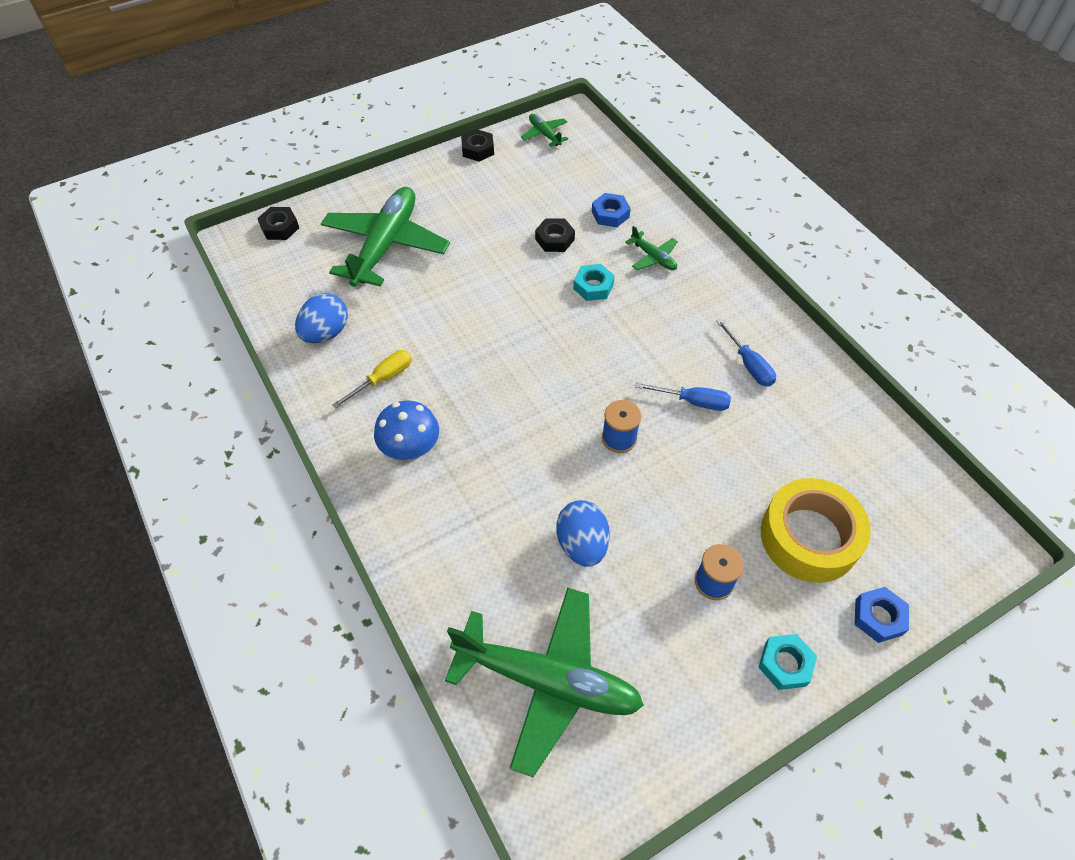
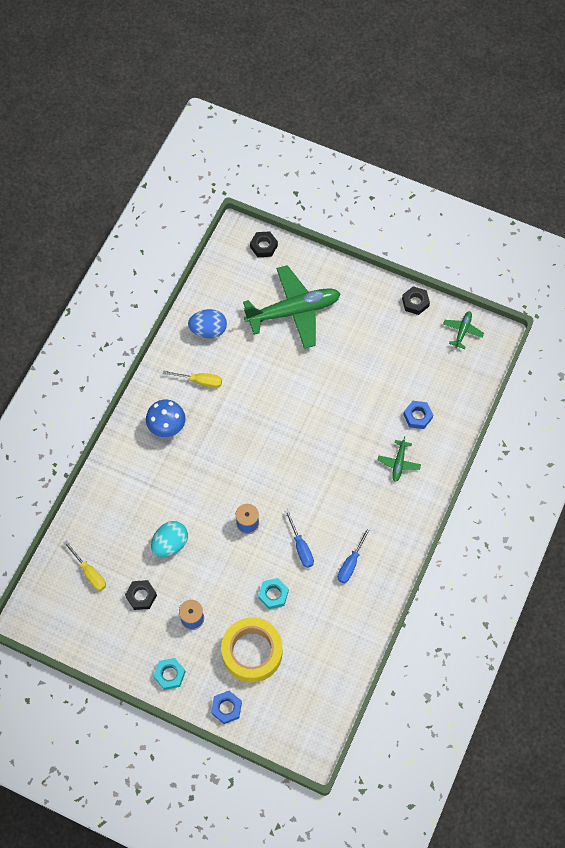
camera: 55 degrees right, 10 degrees up
green plane [445,588,644,777] -> yellow screwdriver [64,540,106,591]
black nut [535,218,575,252] -> black nut moved to [125,580,157,610]
blue egg [556,500,610,567] -> turquoise egg [151,521,188,557]
turquoise nut [573,264,615,301] -> turquoise nut moved to [258,578,289,609]

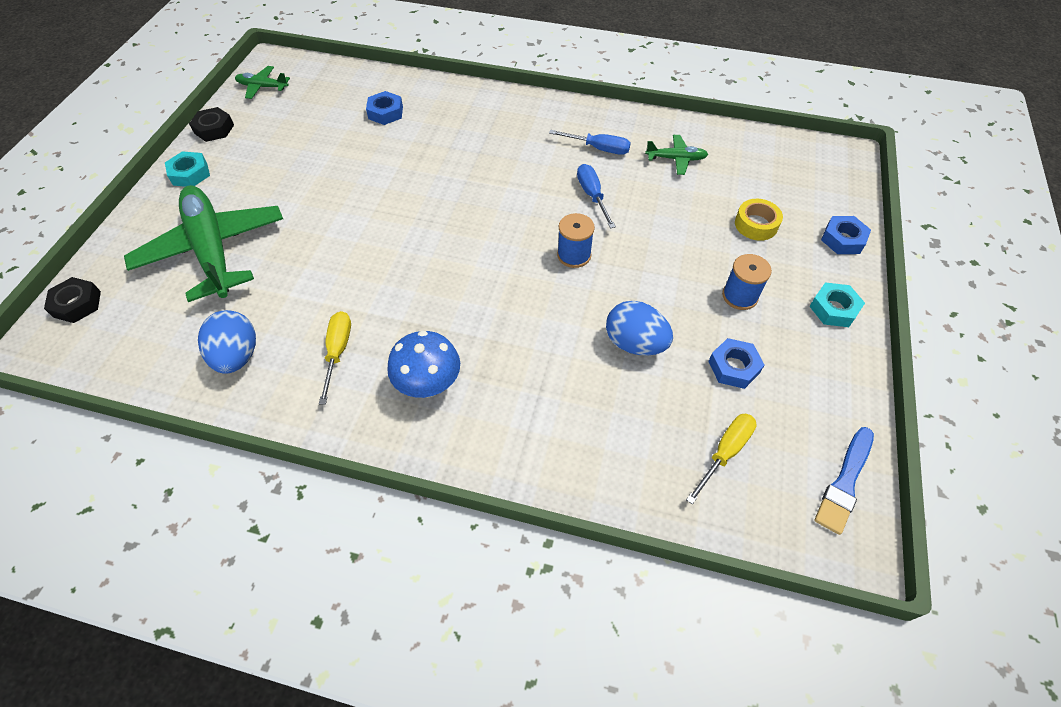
camera: 100 degrees left, 10 degrees down
black nut [125,580,157,610] -> blue nut [708,338,764,389]
turquoise egg [151,521,188,557] -> blue egg [606,301,673,356]
yellow tape [221,617,283,683] -> yellow tape [735,199,783,241], size x0.51
turquoise nut [258,578,289,609] -> turquoise nut moved to [165,151,210,187]
blue screwdriver [285,510,314,568] -> blue screwdriver turned 75 degrees counterclockwise [577,164,616,229]
green plane [377,436,421,482] -> green plane moved to [645,135,709,175]
none -> blue brush [814,427,874,535]

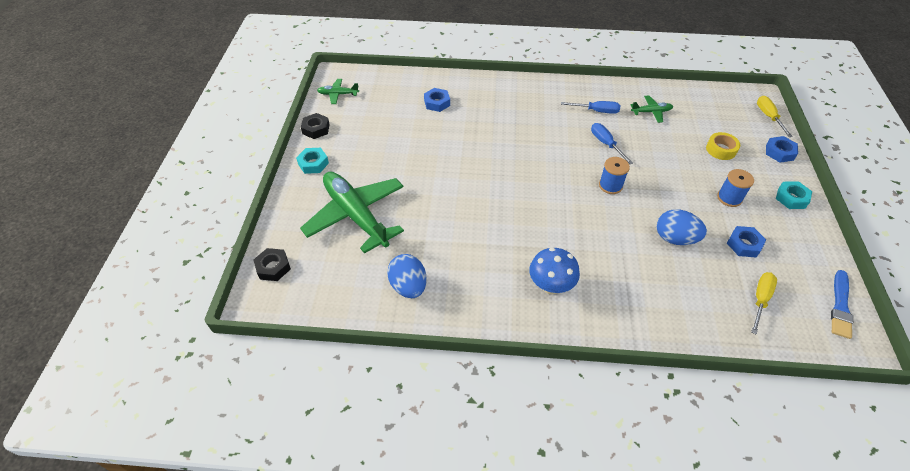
camera: 10 degrees left, 5 degrees down
yellow screwdriver [319,311,351,405] -> yellow screwdriver moved to [757,96,793,137]

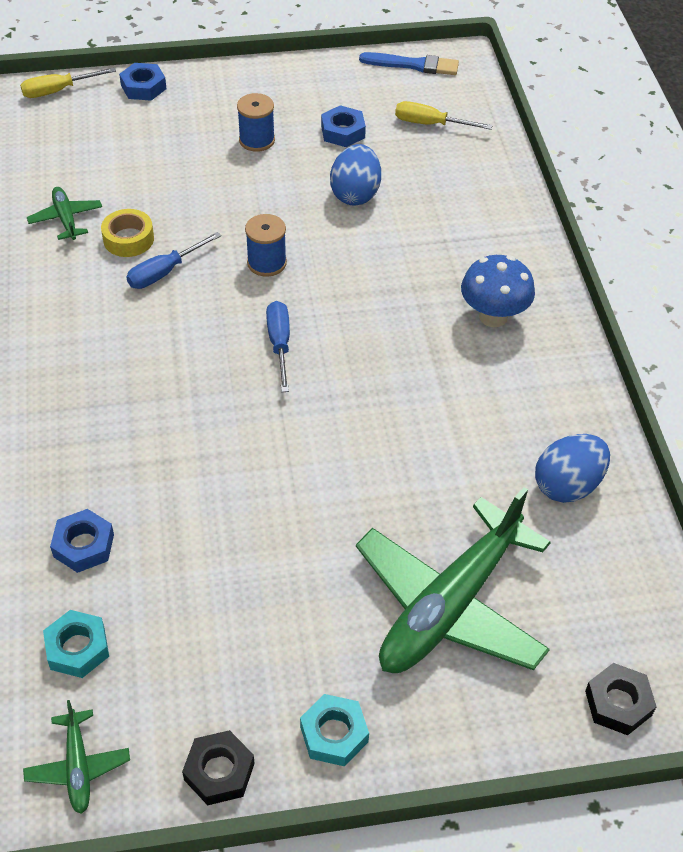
camera: 105 degrees left, 0 degrees up
blue screwdriver [561,101,620,114] -> blue screwdriver moved to [266,301,290,392]
yellow tape [706,132,740,160] -> yellow tape moved to [101,209,154,257]
turquoise nut [776,181,812,209] -> turquoise nut moved to [43,610,109,678]

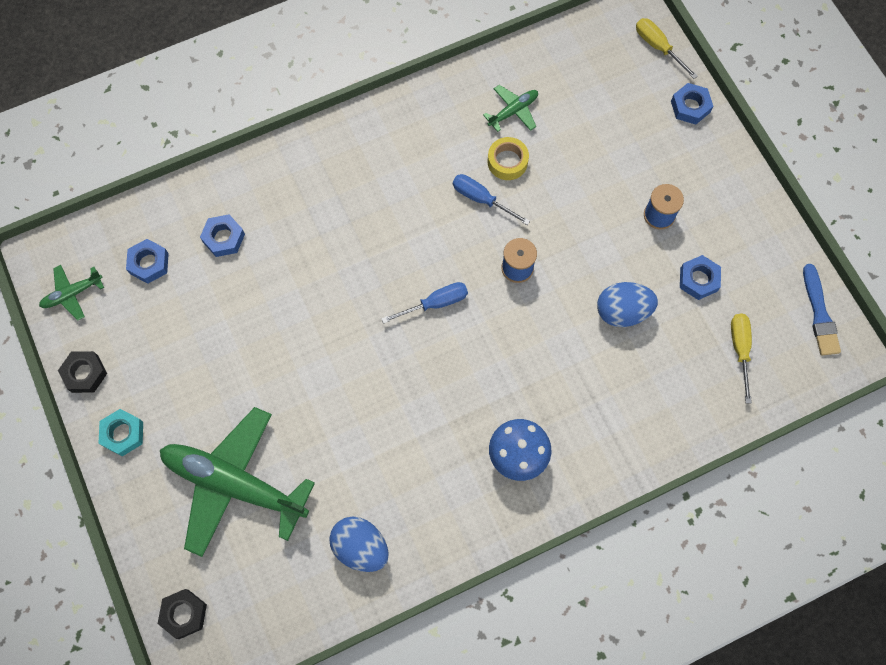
camera: 75 degrees right, 20 degrees up
turquoise nut [43,610,109,678] -> blue nut [126,239,169,284]

